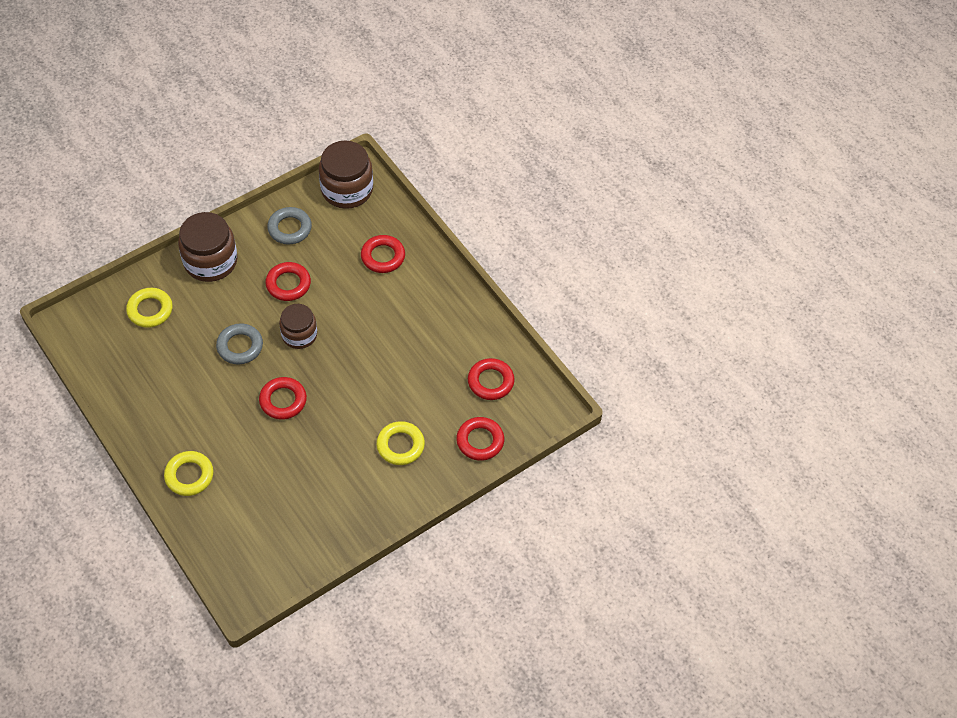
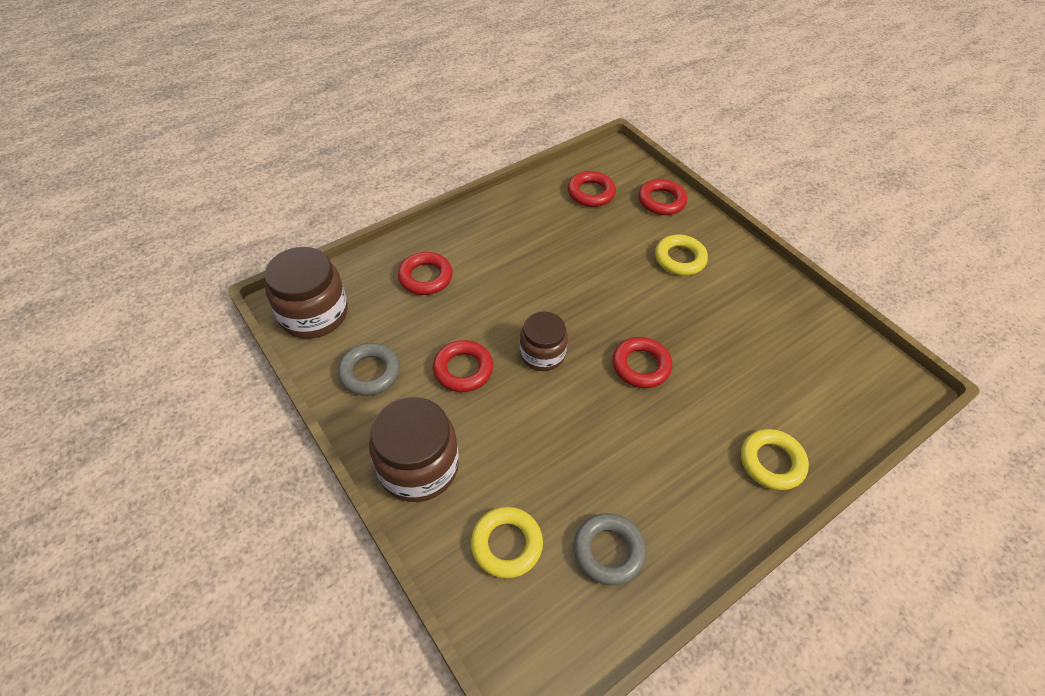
camera: 90 degrees left, 5 degrees down
grey ring [216,323,263,364] -> grey ring moved to [574,513,646,585]

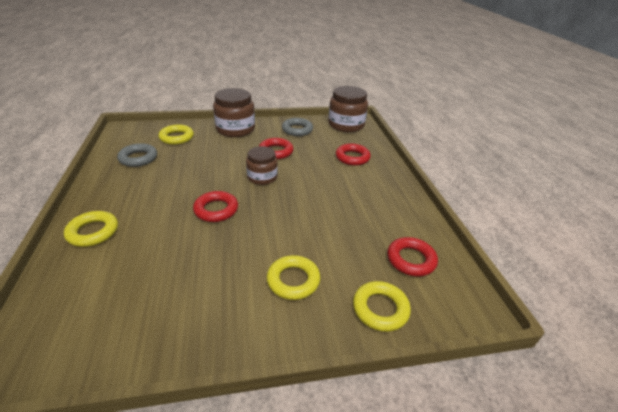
camera: 115 degrees right, 15 degrees down
red ring [638,179,687,215] -> yellow ring [353,281,411,332]

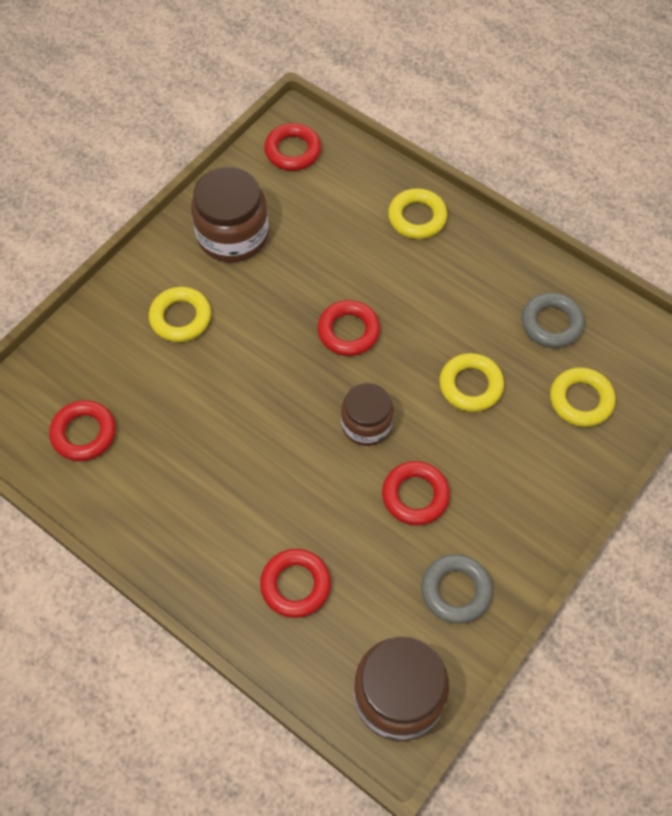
camera: 140 degrees right, 25 degrees up
brown jar [213,88,255,137] -> brown jar moved to [191,167,269,263]
yellow ring [353,281,411,332] -> yellow ring moved to [439,353,504,412]
none -> red ring [264,123,321,171]

